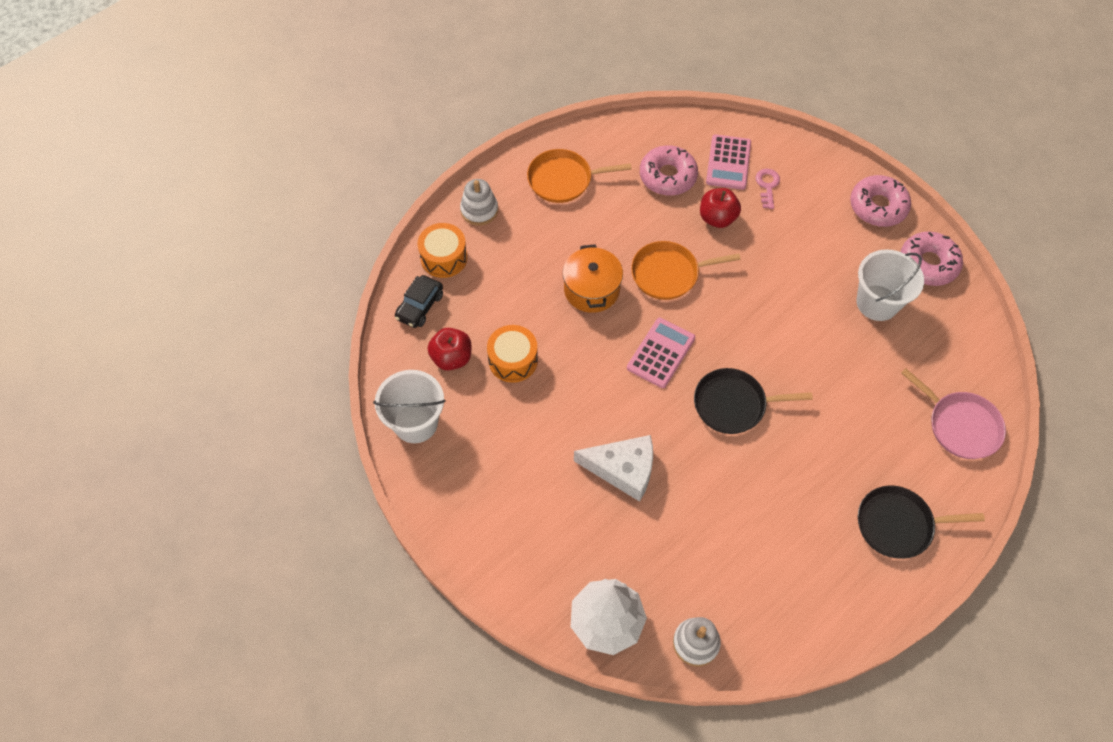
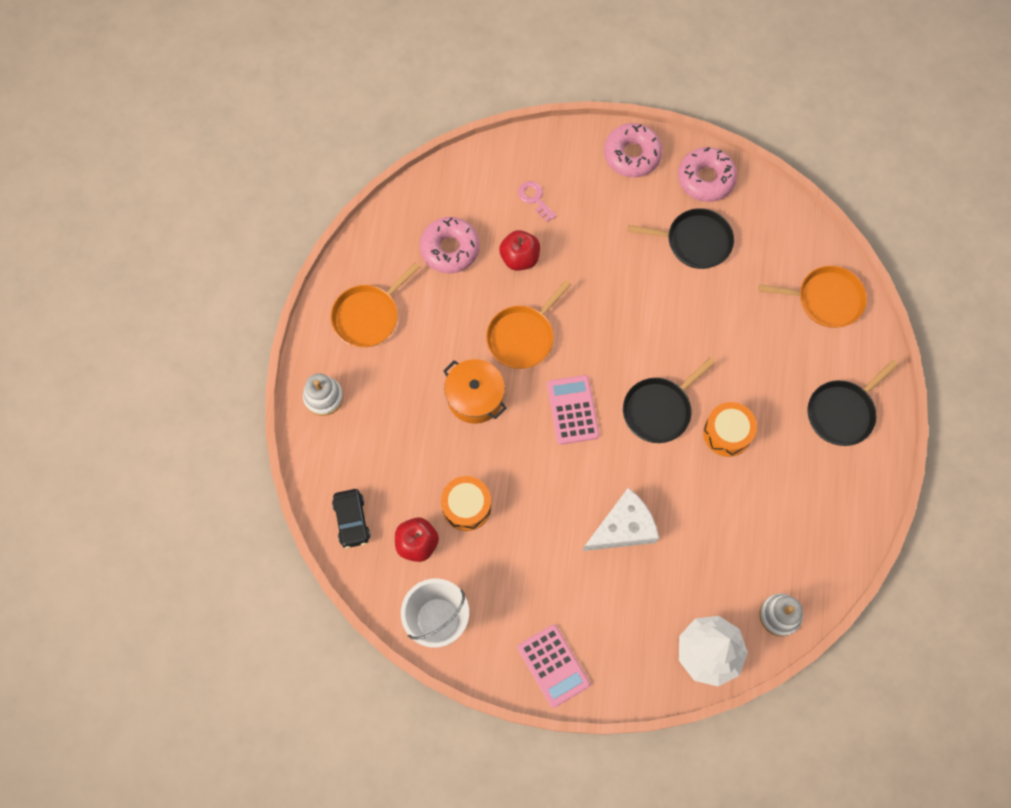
camera: 40 degrees left, 10 degrees up
orange drum [417,223,467,278] -> orange drum moved to [703,402,757,457]
pink calculator [706,134,751,190] -> pink calculator moved to [518,624,590,708]
white bucket [856,249,924,321] -> black pan [628,208,734,269]
pink pan [901,368,1006,459] -> orange pan [758,266,867,328]

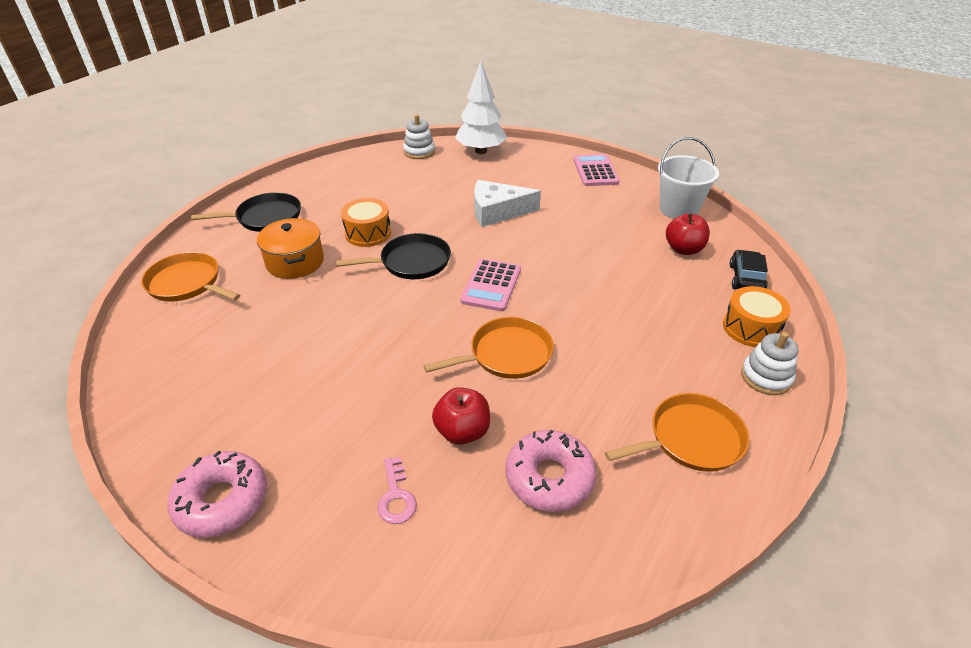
camera: 155 degrees left, 30 degrees down
orange drum [441,476,491,531] -> orange drum moved to [723,286,791,347]
orange pot [443,359,507,424] -> orange pot moved to [257,218,324,279]
black pan [628,208,734,269] -> none
pink donut [678,147,737,202] -> none

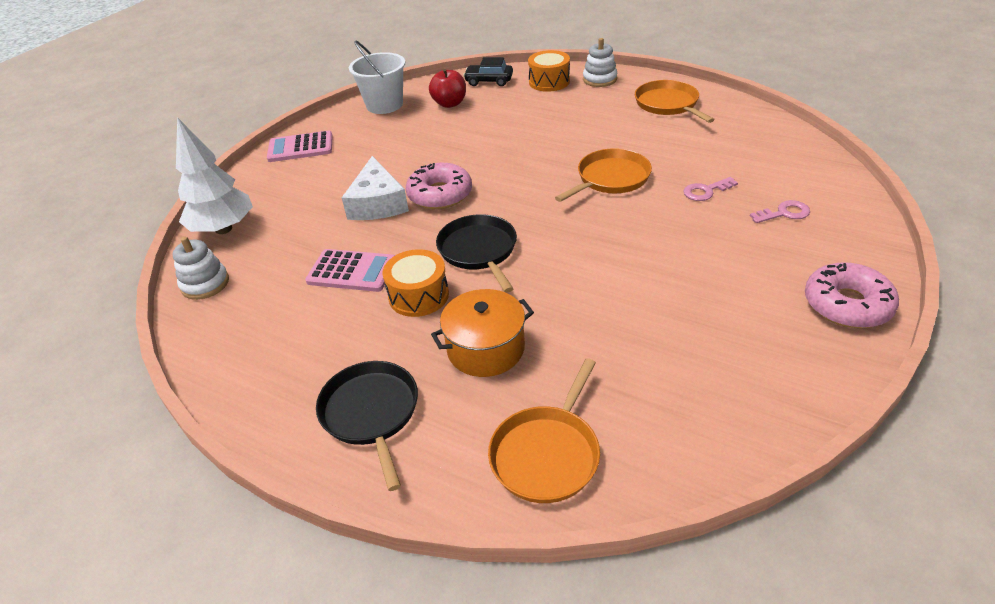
camera: 90 degrees left, 0 degrees up
orange pan [424,317,554,379] -> orange pan turned 75 degrees clockwise [555,148,652,202]
red apple [432,387,490,445] -> pink key [683,177,738,201]
pink calculator [460,258,521,311] -> pink calculator moved to [305,249,395,292]
pink donut [506,430,597,512] -> pink donut moved to [406,163,472,209]

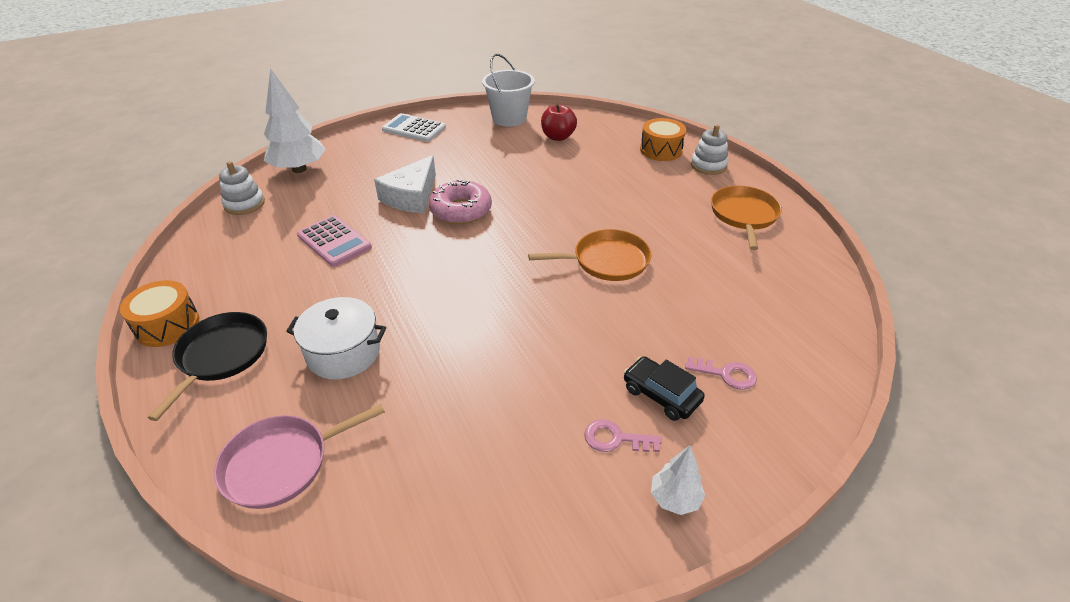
camera: 30 degrees right, 0 degrees up
pink calculator [267,131,333,162] -> white calculator [382,113,446,142]
orange drum [383,249,449,317] -> orange drum moved to [120,280,199,347]
orange pot [431,289,534,377] -> white pot [286,297,386,379]
black pan [436,214,517,293] -> none
black car [463,57,513,86] -> black car moved to [624,356,705,421]
orange pan [488,358,600,503] -> pink pan [214,404,385,509]
pink key [683,177,738,201] -> pink key moved to [584,419,662,452]
pink donut [805,262,899,328] -> white tree [651,446,705,515]

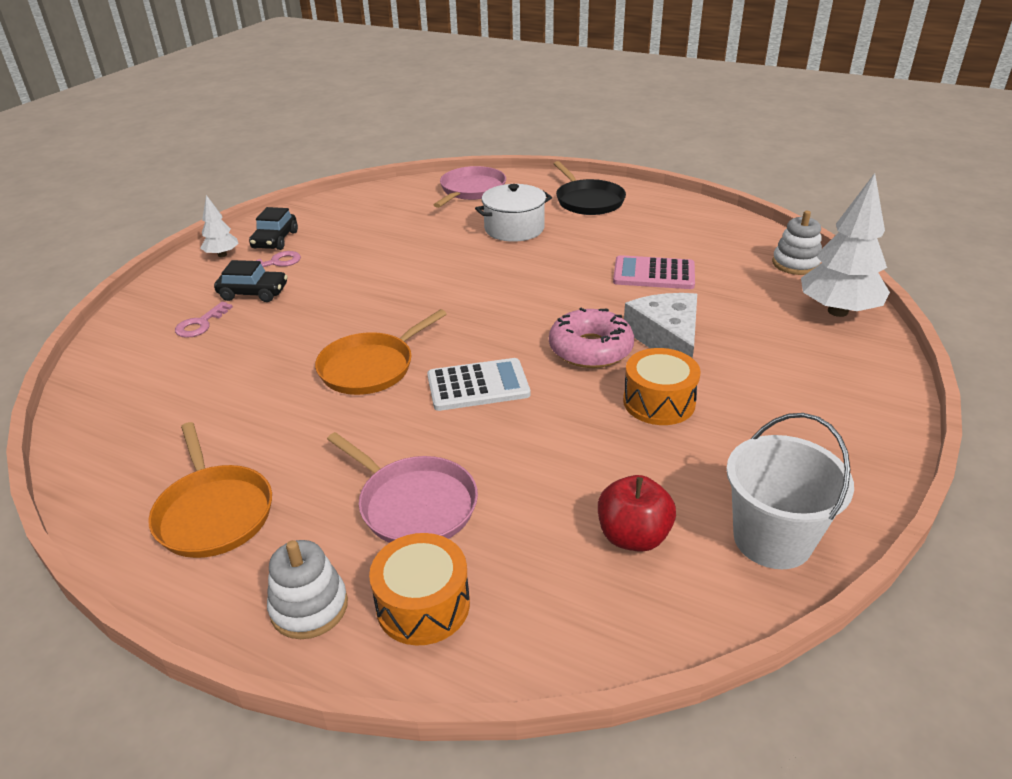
camera: 145 degrees right, 5 degrees down
orange drum [120,280,199,347] -> orange drum moved to [623,348,700,425]
white calculator [382,113,446,142] -> white calculator moved to [427,358,530,411]
pink key [685,357,757,390] -> pink key turned 45 degrees counterclockwise [175,302,233,338]
none -> black car [249,207,298,250]
none -> pink pan [327,432,478,543]

